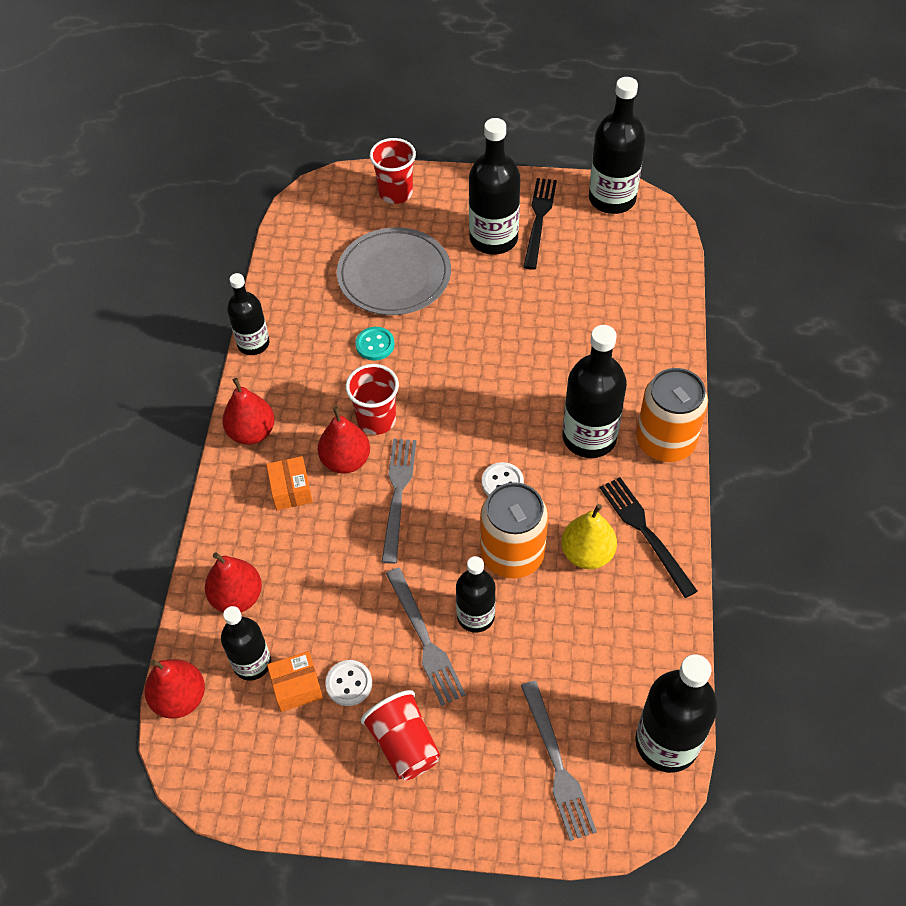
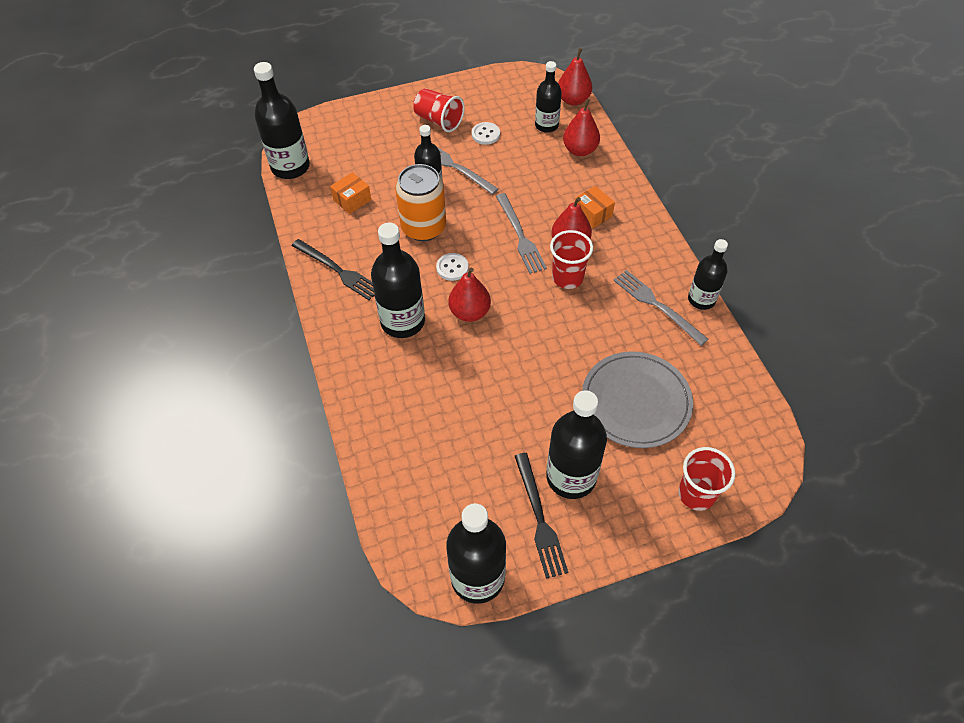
camera: 155 degrees right, 0 degrees up
red pear [222,378,275,445] -> red pear moved to [449,268,491,322]
orange box [267,651,323,712] -> orange box moved to [330,172,371,214]
turquoise button [355,327,395,361] -> none
grey fork [521,681,597,841] -> grey fork moved to [613,270,709,346]
yellow pear [561,504,617,569] -> none
orange can [636,368,708,462] -> none

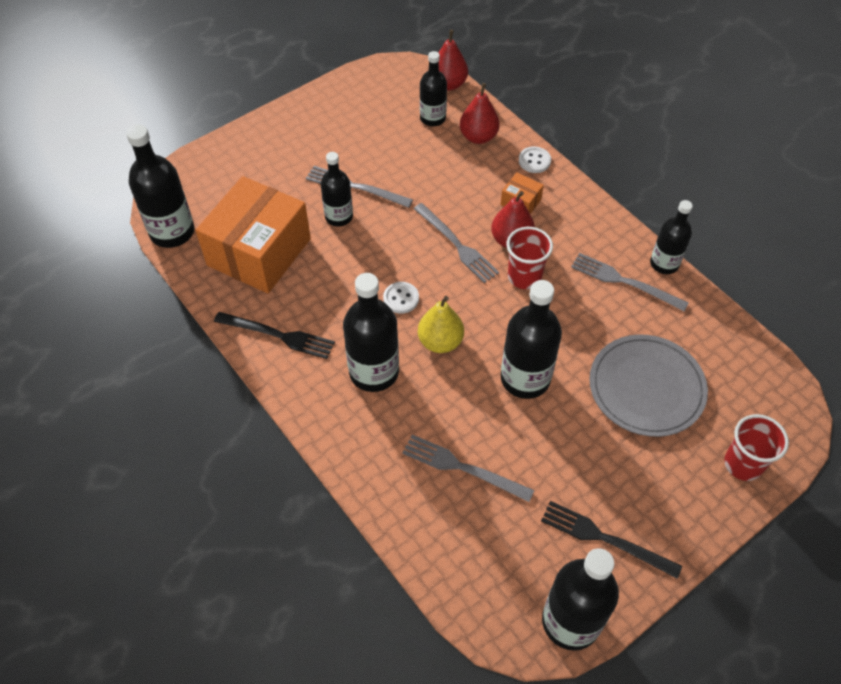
camera: 20 degrees left, 0 degrees up
orange box [330,172,371,214] -> orange box [195,176,311,293], size x2.44
orange can [395,164,446,241] -> none
red cup [413,88,465,132] -> none
red pear [449,268,491,322] -> yellow pear [418,296,464,353]
white button [472,122,500,145] -> white button moved to [519,146,551,173]
black fork [515,453,568,579] -> black fork turned 150 degrees clockwise [541,501,682,579]
black bottle [546,390,607,499] -> black bottle moved to [501,280,562,399]
none -> grey fork [402,435,534,502]

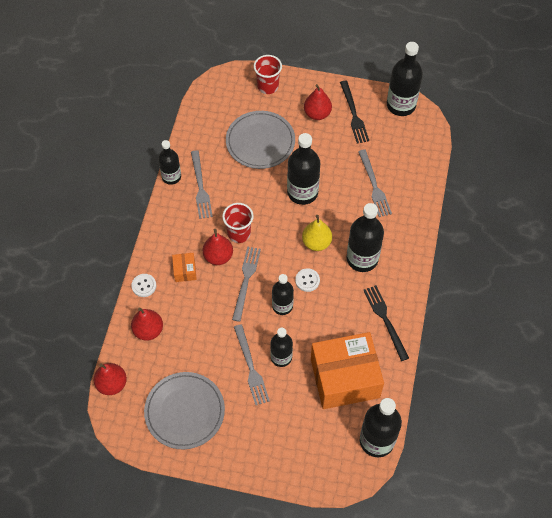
camera: 130 degrees left, 5 degrees up
black bottle [420,51,447,126] -> black bottle moved to [272,274,294,315]
none -> grey plate [144,372,225,449]
none -> red pear [304,84,332,120]

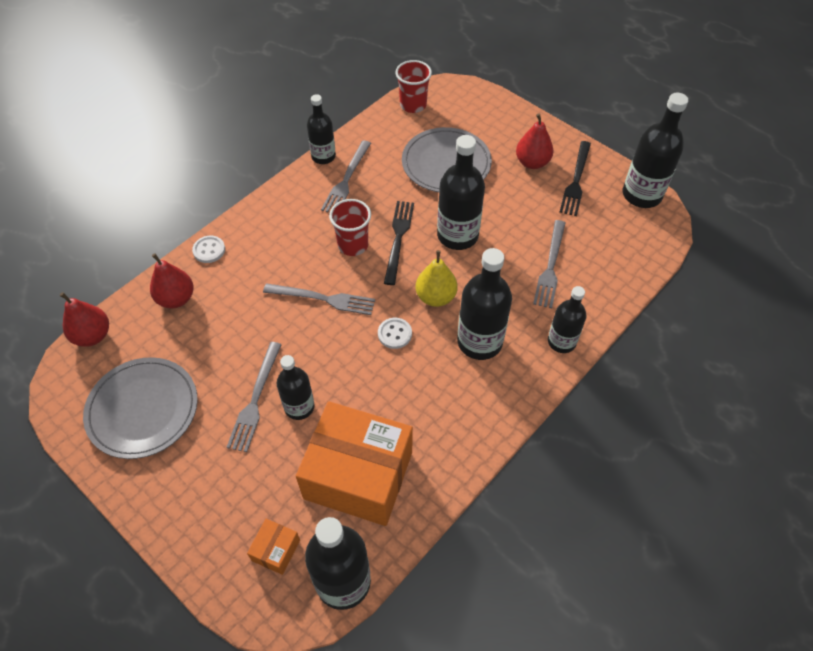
camera: 30 degrees right, 5 degrees down
orange box [172,253,197,282] -> orange box moved to [247,519,300,575]
red pear [203,229,233,265] -> none
grey fork [232,246,261,322] -> grey fork turned 60 degrees clockwise [263,283,375,315]
red cup [254,55,282,94] -> red cup moved to [396,60,432,113]
black bottle [272,274,294,315] -> black bottle moved to [548,286,587,353]
black fork [363,285,409,361] -> black fork moved to [384,201,414,285]

